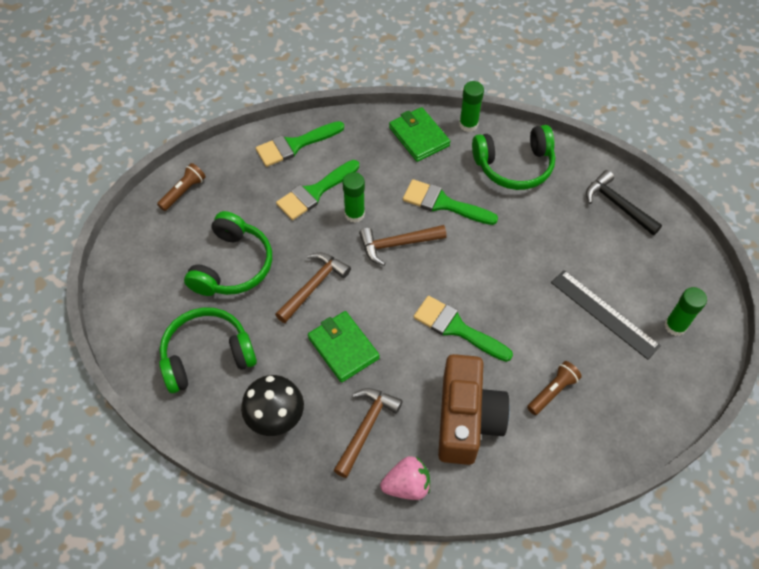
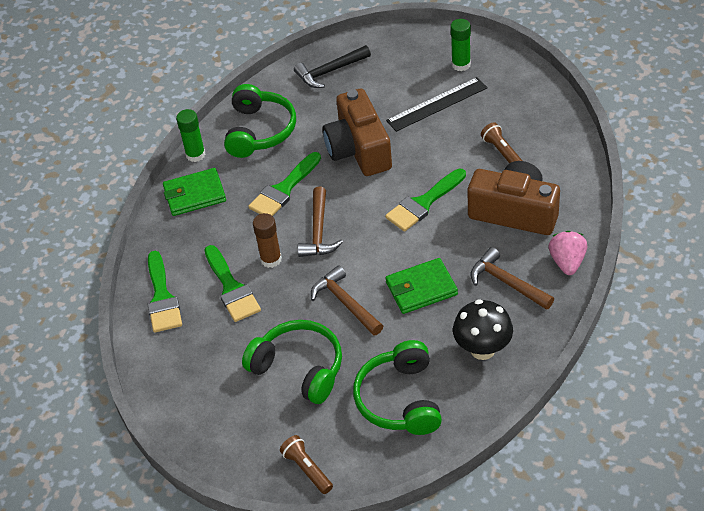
camera: 70 degrees left, 10 degrees down
brown flashlight [157,163,206,211] -> brown flashlight moved to [280,435,333,494]
green glue stick [342,172,365,223] -> brown glue stick [253,213,282,268]
none -> brown camera [322,89,392,176]

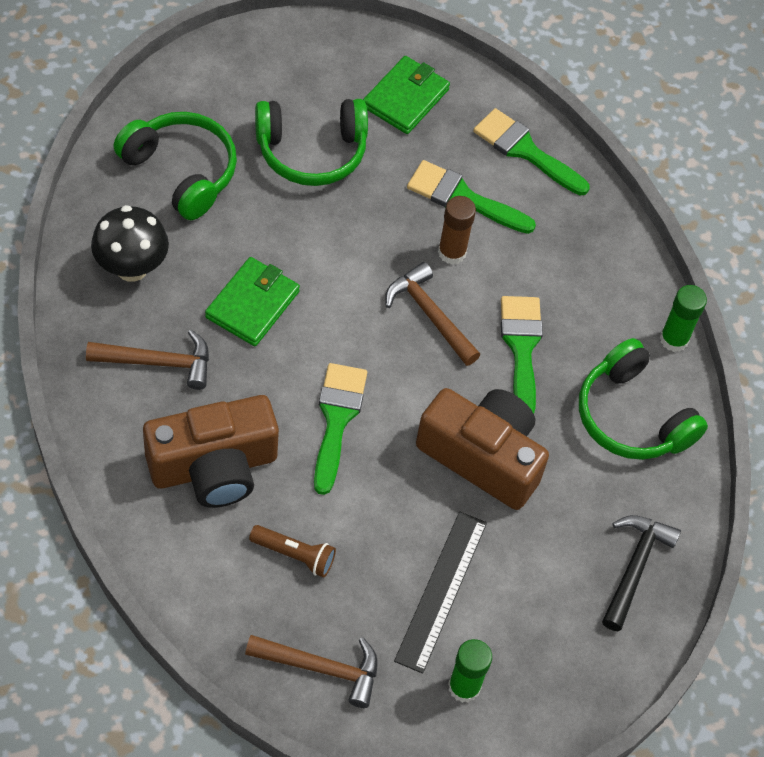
camera: 130 degrees right, 10 degrees up
green wallet [163,168,226,216] -> green wallet moved to [363,56,450,134]
brown flashlight [280,435,333,494] -> none
brown hammer [311,265,383,336] -> brown hammer moved to [245,635,378,708]
pink strawberry [548,231,587,275] -> none

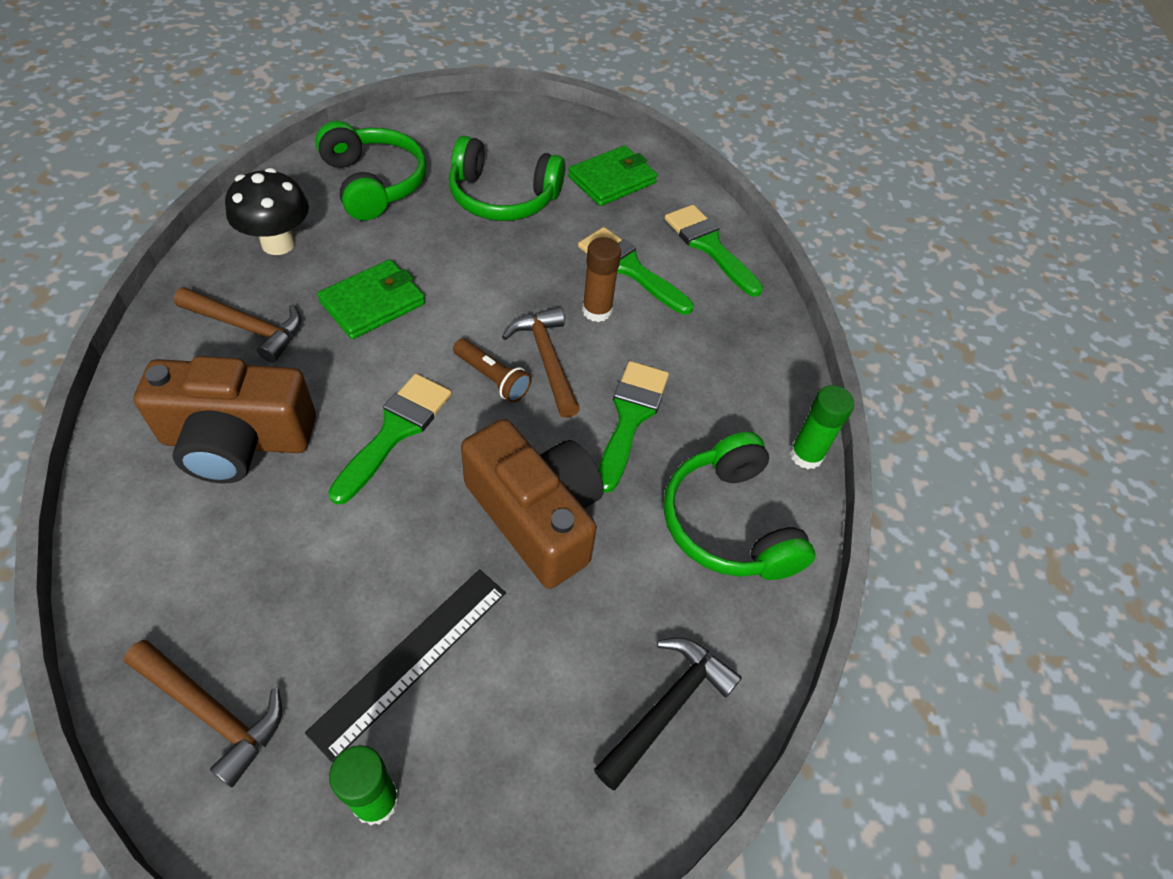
camera: 20 degrees right, 5 degrees down
brown flashlight [249,525,336,578] -> brown flashlight moved to [453,339,531,403]

